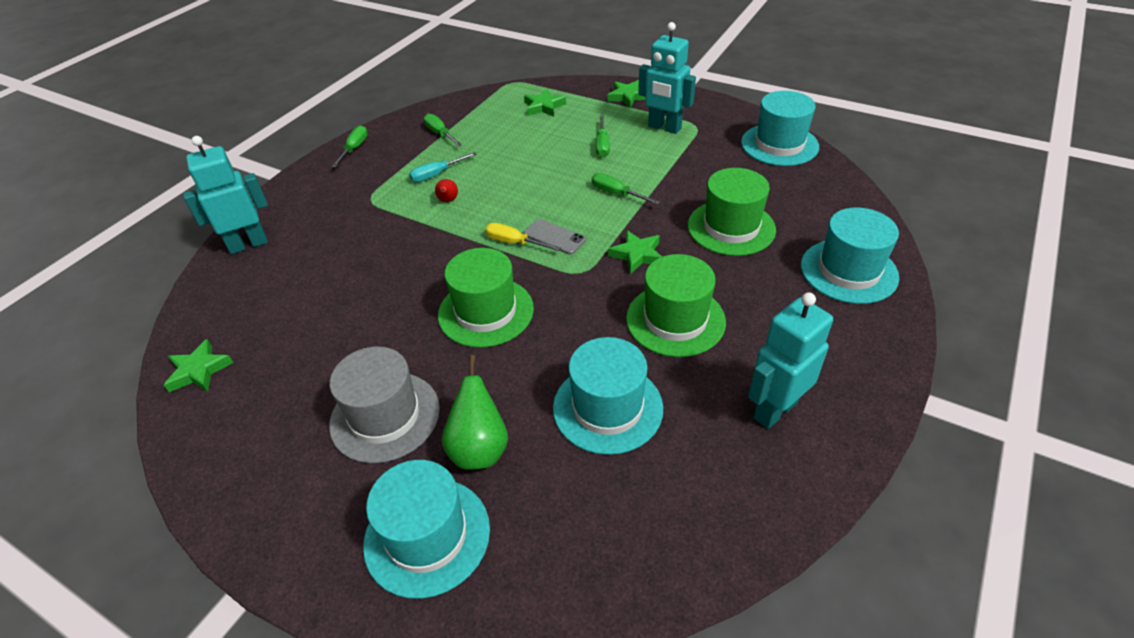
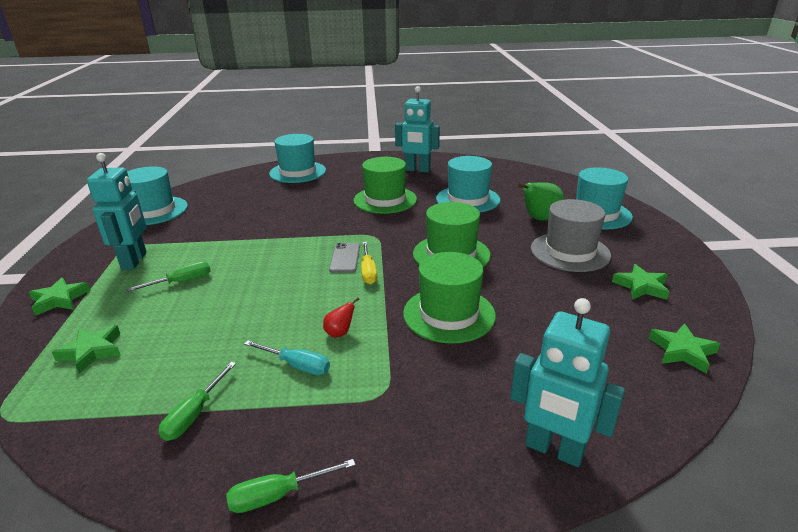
camera: 125 degrees left, 15 degrees down
green screwdriver [592,173,660,205] -> none
green star [608,230,662,274] -> green star moved to [612,264,670,300]
green hat [688,168,776,256] -> green hat moved to [403,252,496,344]

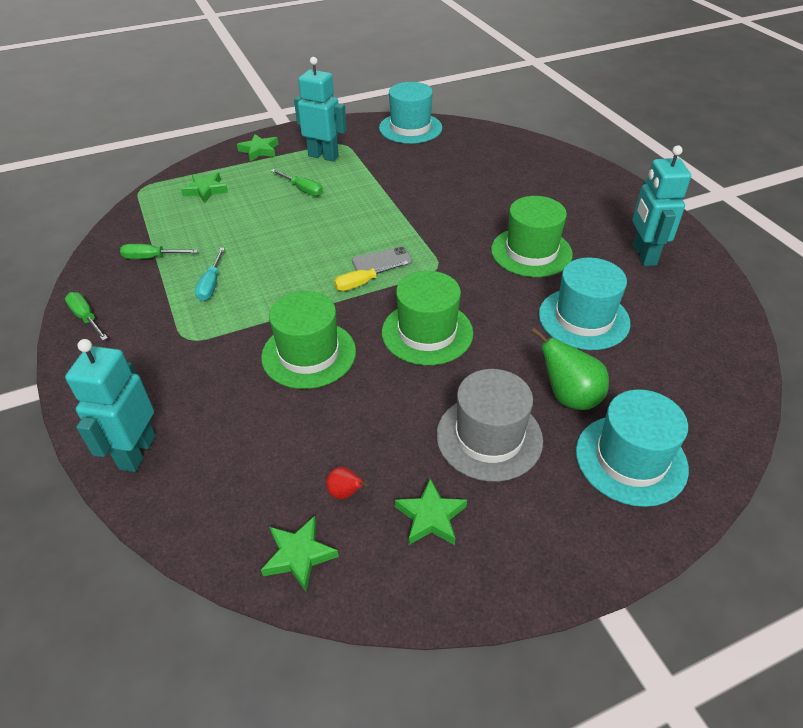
camera: 70 degrees right, 15 degrees up
turquoise robot [87,153,147,270] -> turquoise robot turned 135 degrees counterclockwise [294,57,347,162]
turquoise hat [269,134,326,183] -> none
red pear [323,297,360,338] -> red pear moved to [326,467,369,499]

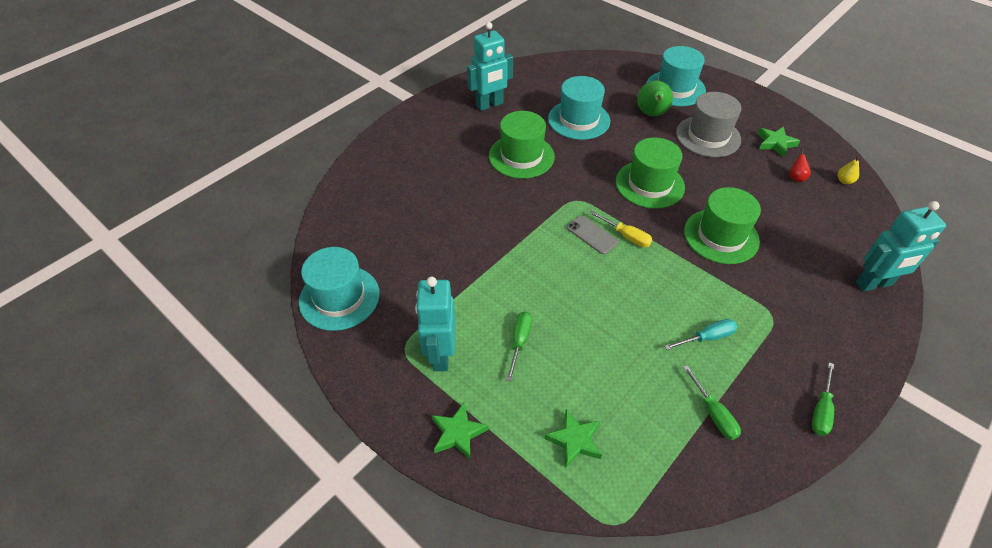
camera: 115 degrees left, 5 degrees up
green star [261,516,339,591] -> yellow pear [838,155,859,184]

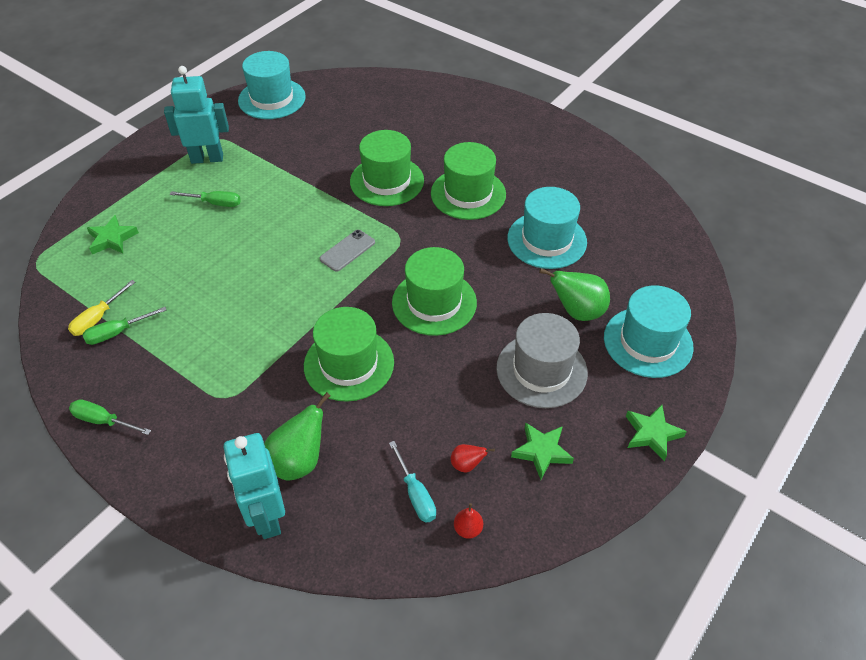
camera: 85 degrees right, 0 degrees up
green star [432,402,488,459] -> green star moved to [626,405,687,461]
turquoise robot [467,22,513,111] -> none
yellow screwdriver [590,211,652,247] -> yellow screwdriver moved to [68,280,135,336]
turquoise screwdriver [664,319,737,350] -> turquoise screwdriver moved to [389,441,436,523]
yellow pear [838,155,859,184] -> red pear [454,503,483,539]
none -> green pear [264,392,331,481]
none -> green hat [350,130,424,206]

